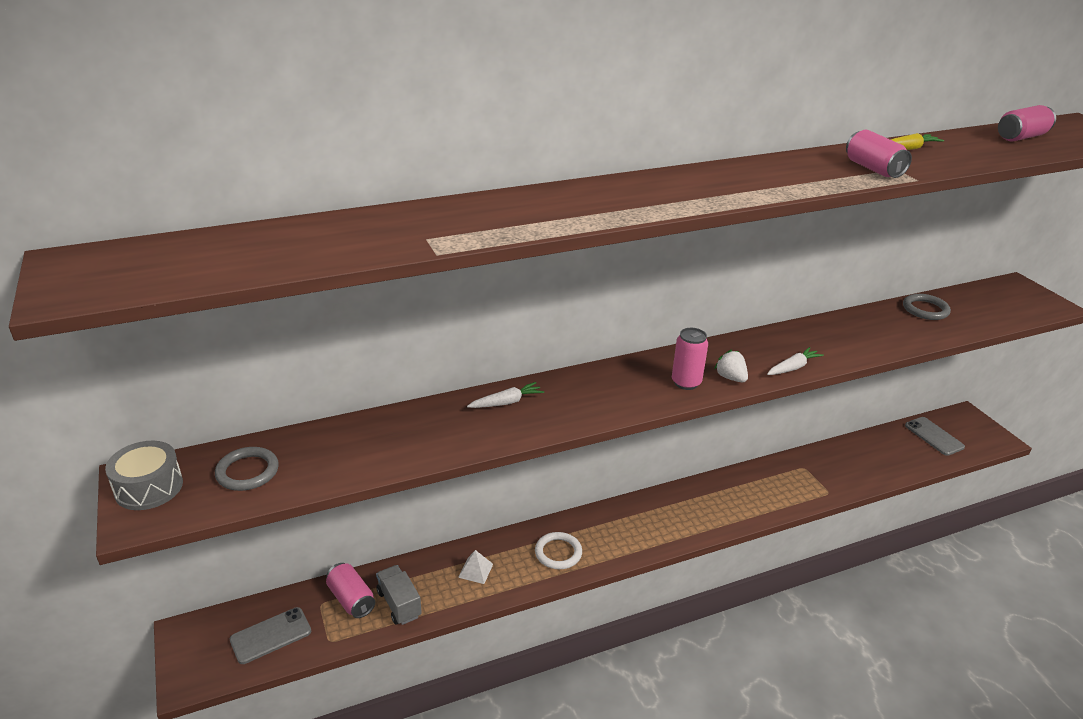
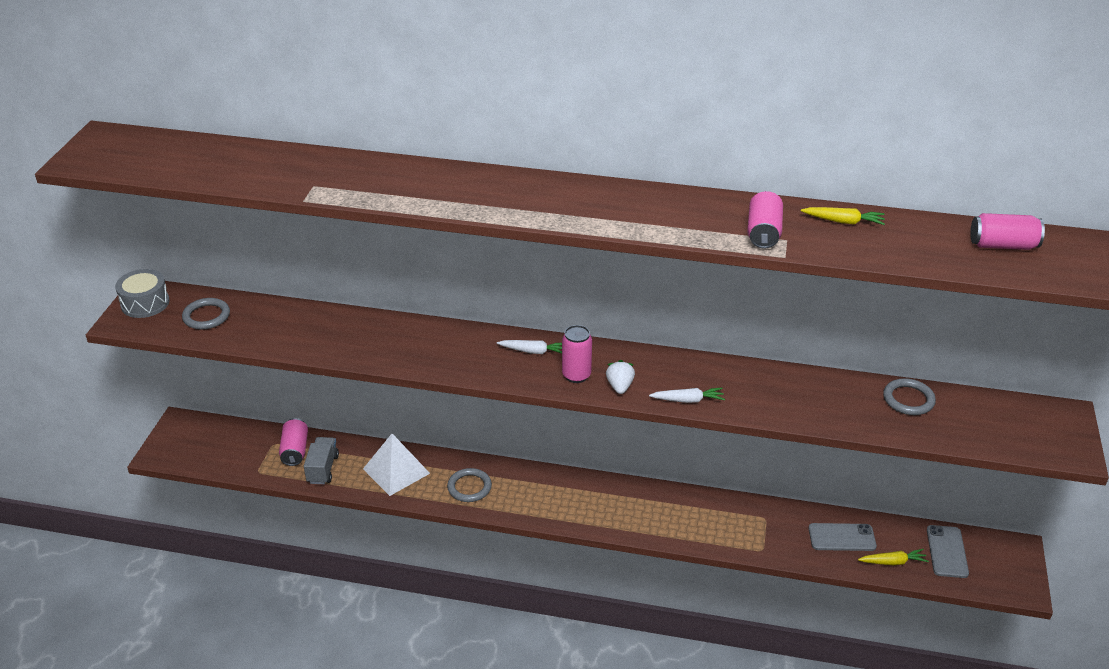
camera: 35 degrees right, 5 degrees up
grey phone [230,607,311,664] -> grey phone moved to [809,523,877,551]
white pyramid [458,550,493,584] -> white pyramid [363,434,430,496], size x1.97
white carrot [467,382,544,408] -> white carrot moved to [497,340,562,354]
white ring [535,532,582,569] -> grey ring [447,468,492,502]
none -> yellow carrot [858,549,929,565]

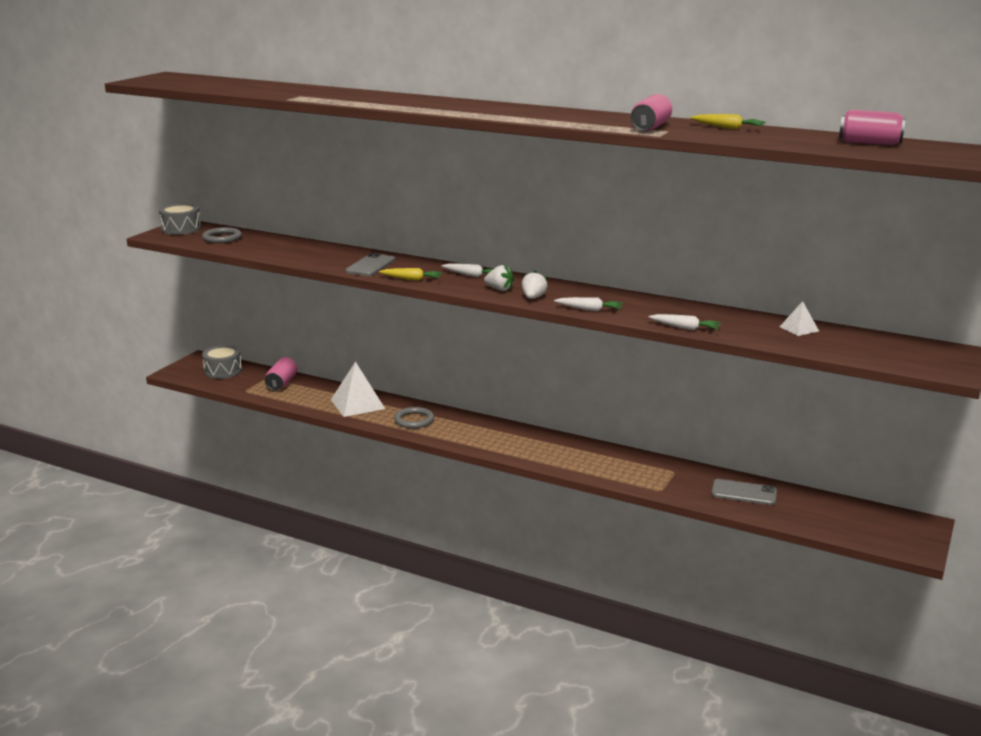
camera: 15 degrees right, 15 degrees down
grey truck [304,437,339,484] -> none
pink can [562,325,592,383] -> white strawberry [484,265,514,291]
yellow carrot [858,549,929,565] -> yellow carrot moved to [379,268,443,281]
grey ring [883,378,936,415] -> white pyramid [780,301,819,336]
grey phone [927,525,969,578] -> grey phone moved to [345,253,396,276]
none -> grey drum [202,345,242,379]
none -> white carrot [649,314,721,330]

